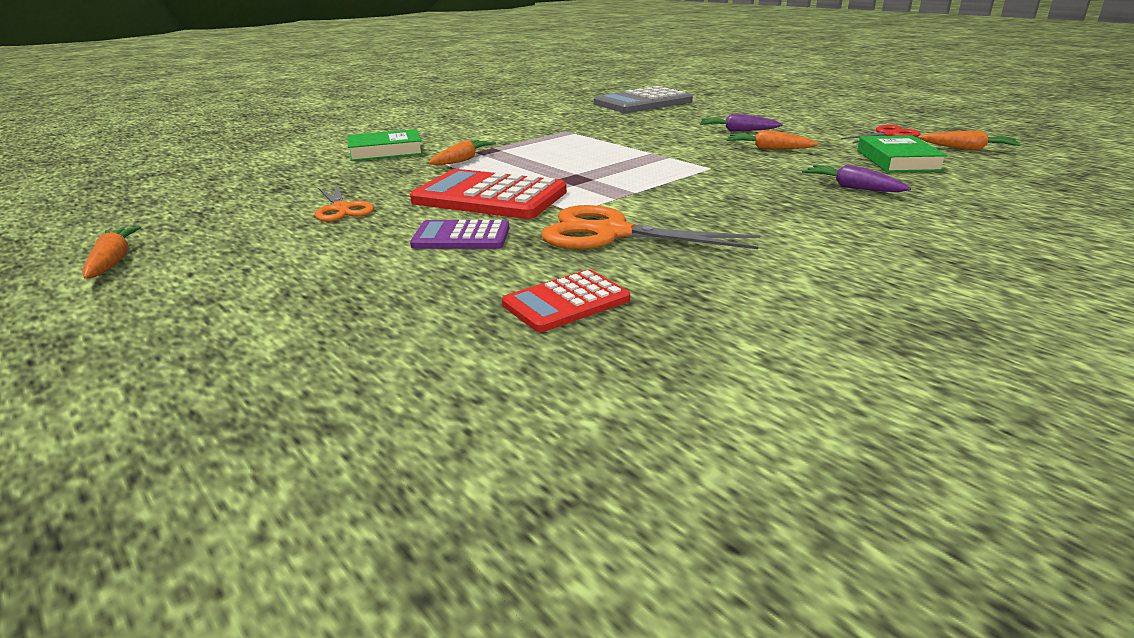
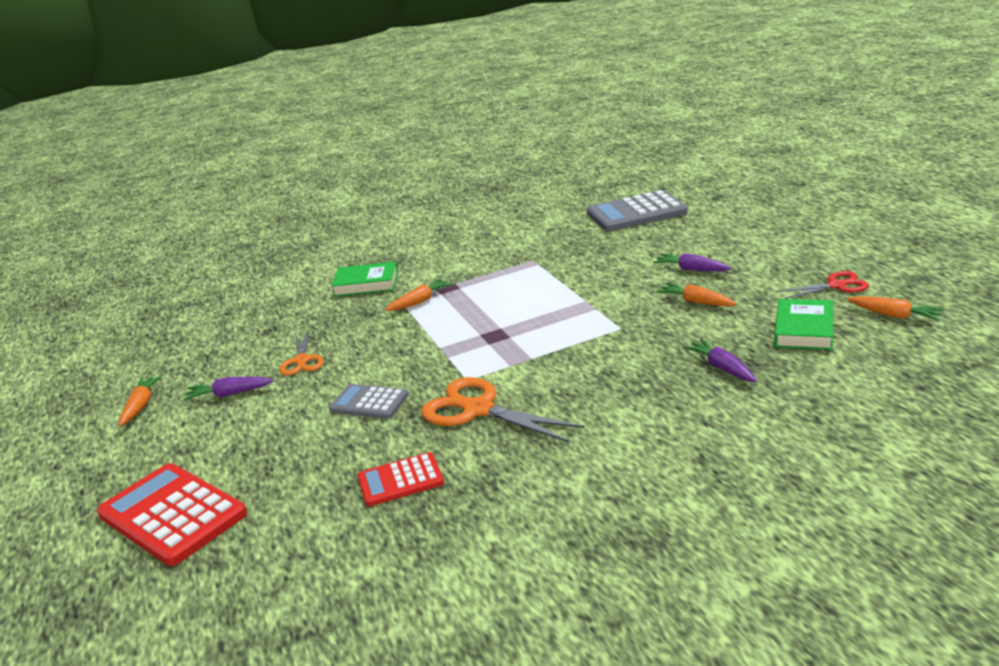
camera: 20 degrees right, 0 degrees up
red calculator [410,169,567,219] -> red calculator moved to [97,463,247,566]
purple calculator [410,220,509,249] -> grey calculator [329,384,408,419]
none -> purple carrot [183,377,274,401]

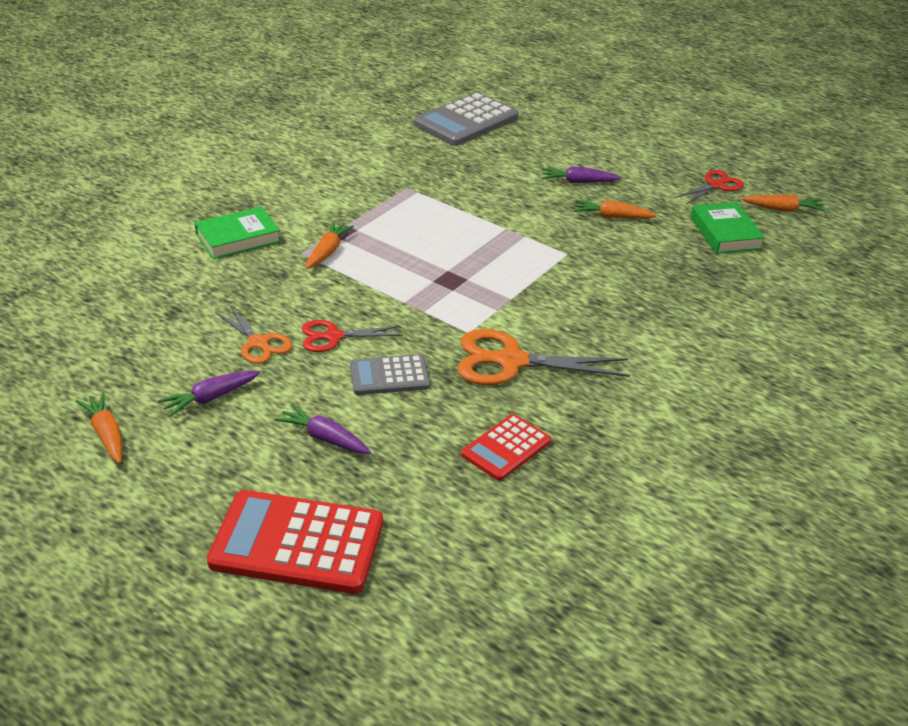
camera: 35 degrees left, 10 degrees up
purple carrot [683,338,757,382] -> purple carrot moved to [274,404,371,454]
none -> red scissors [302,320,403,352]

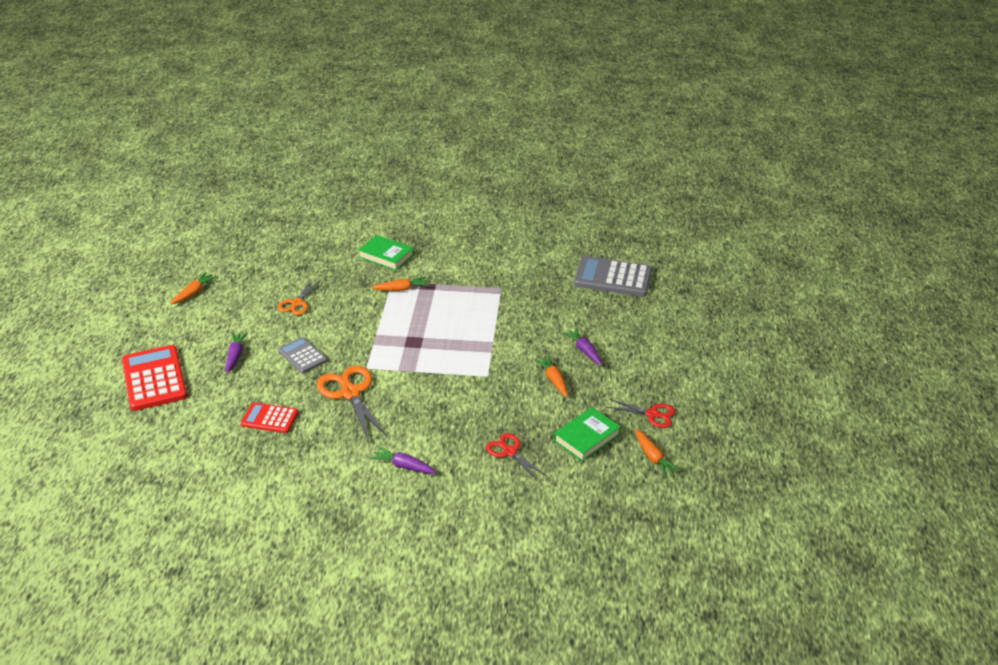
camera: 60 degrees right, 0 degrees up
purple carrot [158,371,260,417] -> purple carrot moved to [370,446,437,474]
red scissors [302,320,403,352] -> red scissors moved to [486,433,547,481]

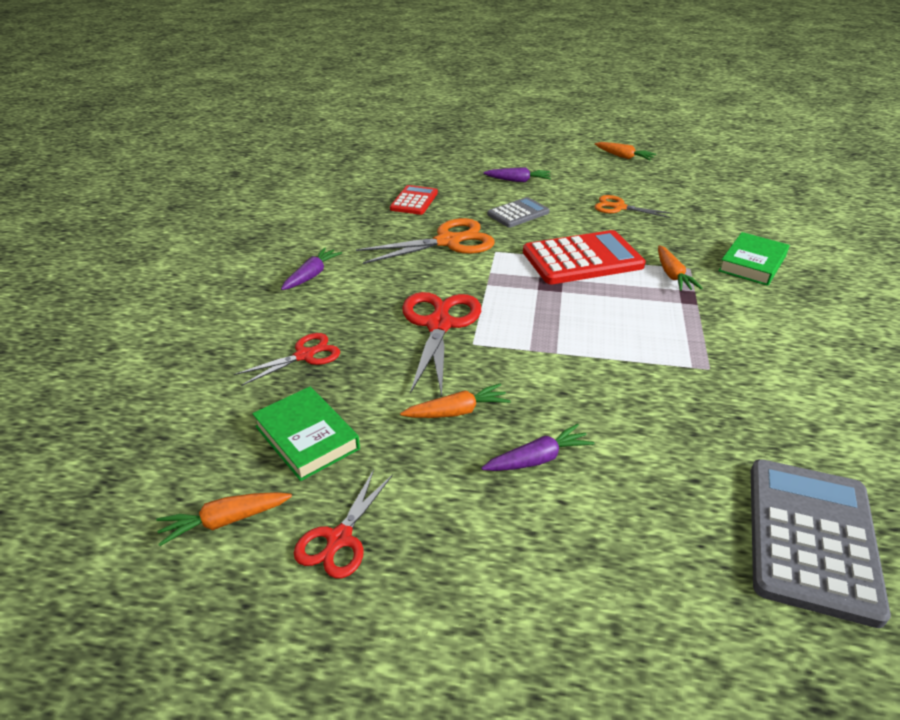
camera: 95 degrees right, 0 degrees up
red calculator [122,345,188,411] -> red calculator moved to [523,230,646,284]
none -> red scissors [402,292,481,397]

